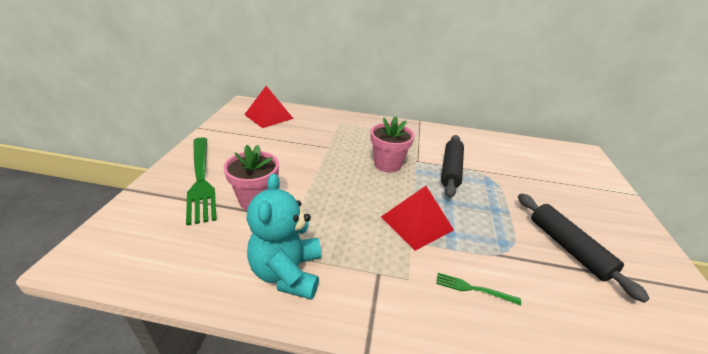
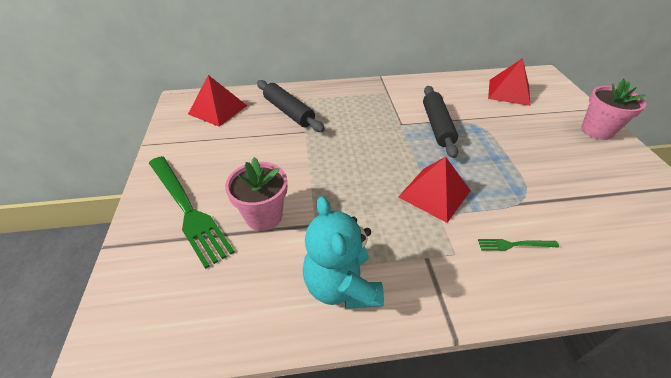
camera: 15 degrees left, 10 degrees up
pink flower pot [370,116,415,172] -> pink flower pot moved to [581,79,646,140]
black rolling pin [518,193,650,303] -> black rolling pin moved to [257,80,325,132]
none -> red pyramid [488,58,531,106]

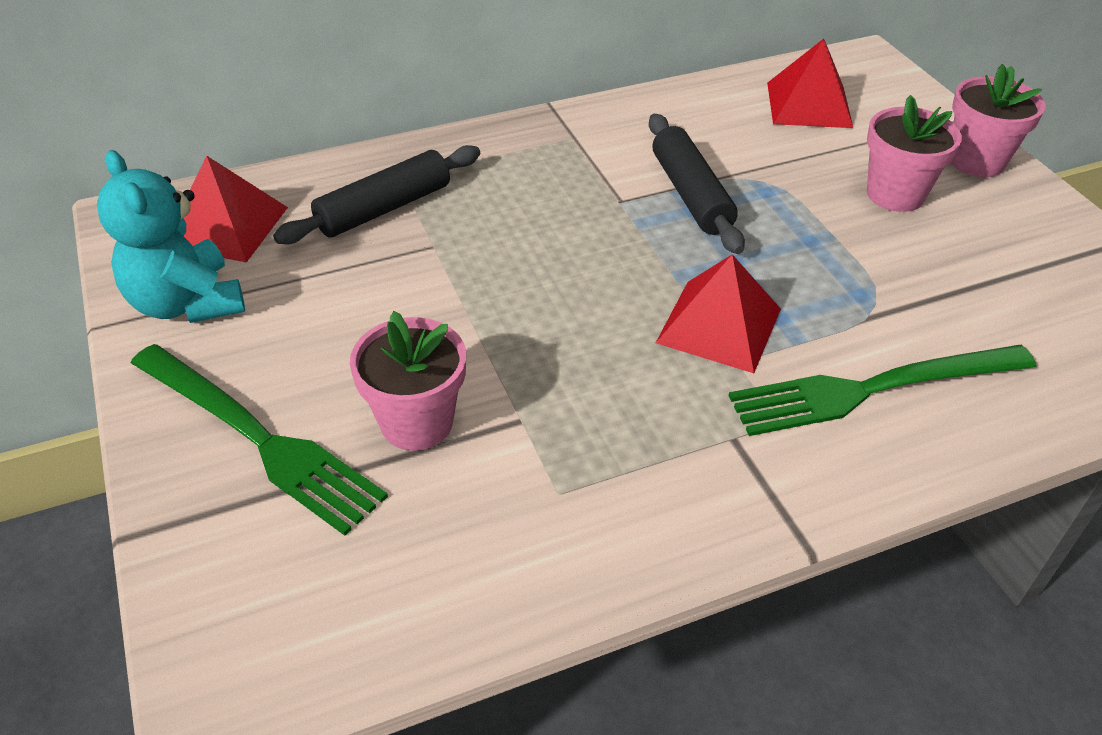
camera: 15 degrees left, 0 degrees up
black rolling pin [257,80,325,132] -> black rolling pin turned 75 degrees counterclockwise [273,145,480,244]
turquoise teddy bear [303,196,384,309] -> turquoise teddy bear moved to [97,150,245,323]
green fork [478,239,559,251] -> green fork [728,345,1037,436], size x2.33
none -> pink flower pot [867,95,962,212]

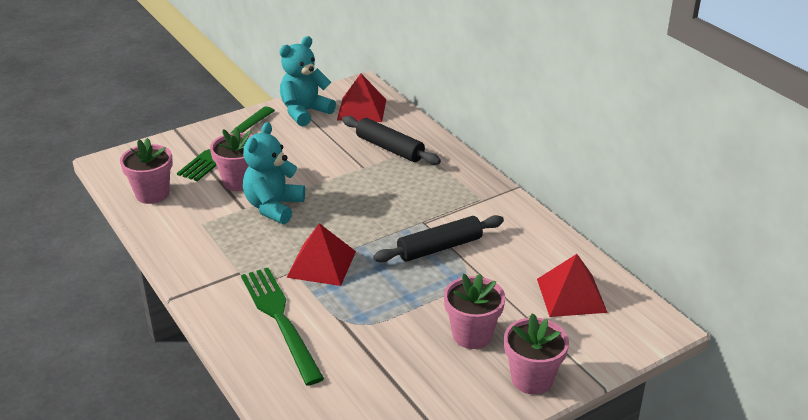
camera: 80 degrees right, 10 degrees down
none -> pink flower pot [120,138,173,204]
none -> turquoise teddy bear [243,122,305,224]

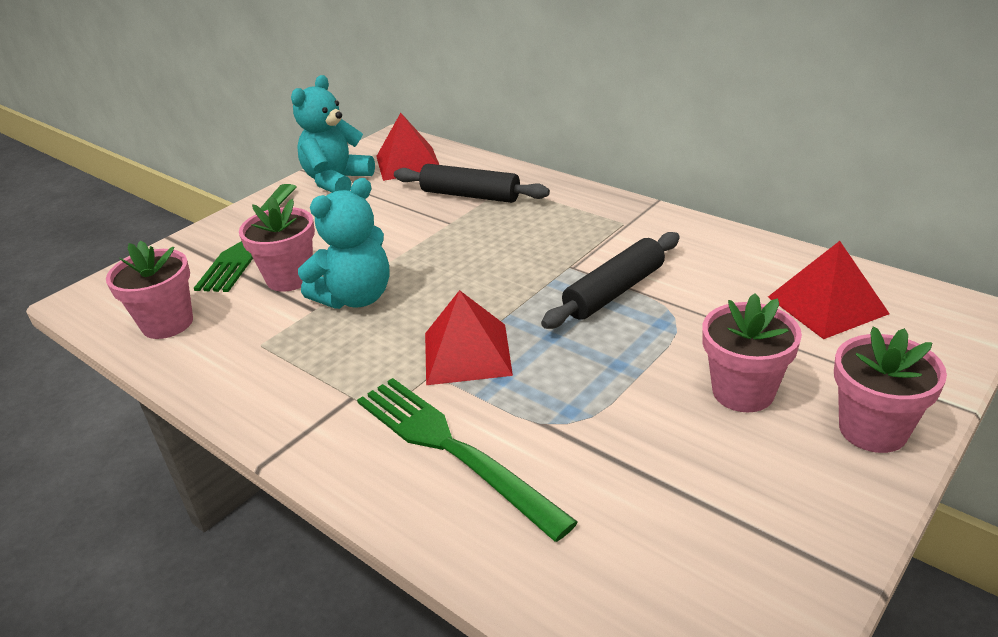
camera: 15 degrees left, 0 degrees up
turquoise teddy bear [243,122,305,224] -> turquoise teddy bear turned 135 degrees counterclockwise [298,178,390,309]

